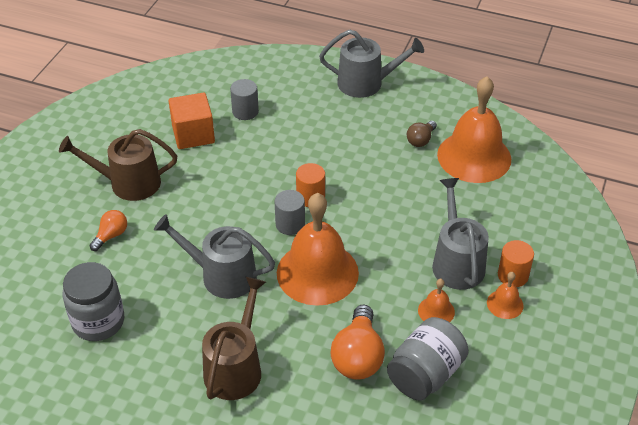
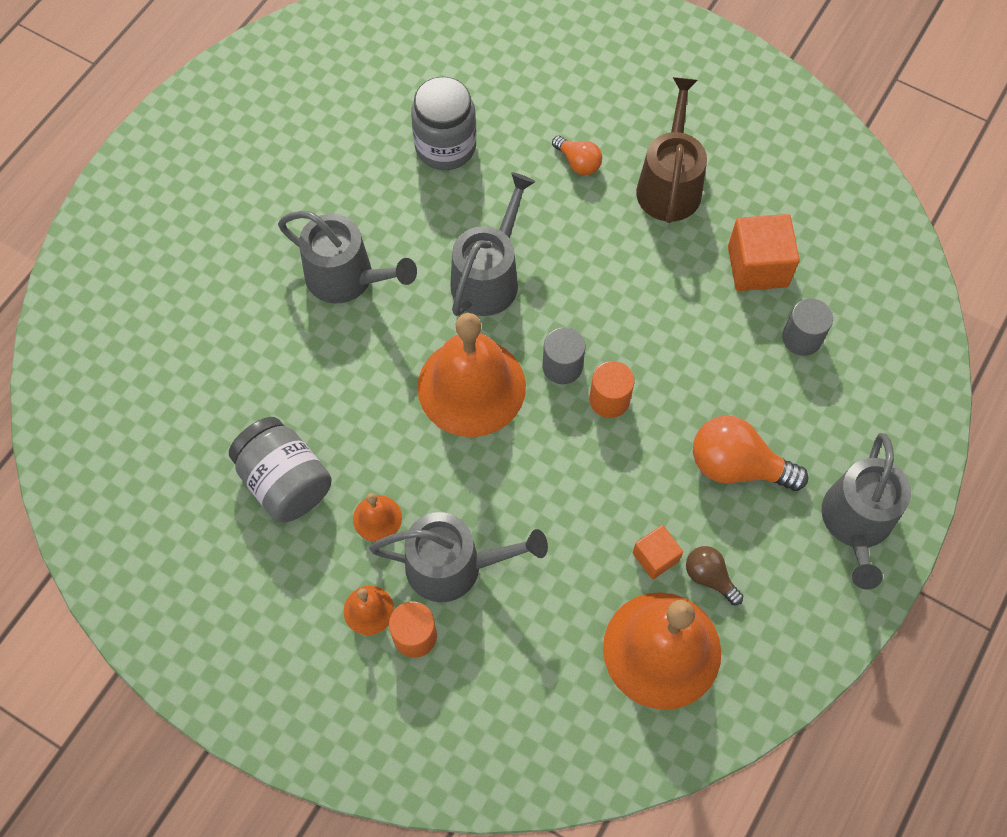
camera: 100 degrees right, 20 degrees up
brown watering can [202,277,266,400] -> grey watering can [278,211,417,303]
orange light bulb [330,305,385,380] -> orange light bulb moved to [693,416,808,491]
none -> orange cube [633,525,683,579]

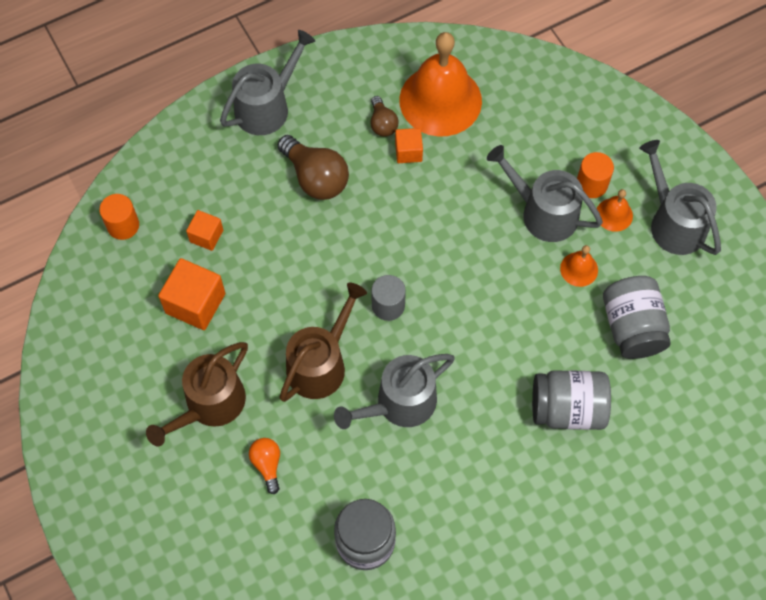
camera: 150 degrees left, 0 degrees up
grey watering can [278,211,417,303] -> grey watering can moved to [639,140,721,255]
orange bell [417,313,526,437] -> none
orange cylinder [589,361,635,418] -> orange cylinder moved to [99,194,139,240]
orange light bulb [693,416,808,491] -> brown light bulb [277,135,349,200]
grey cylinder [782,298,833,356] -> orange cube [186,210,223,251]
none -> brown watering can [279,282,367,402]
none -> grey jar [532,370,611,430]

